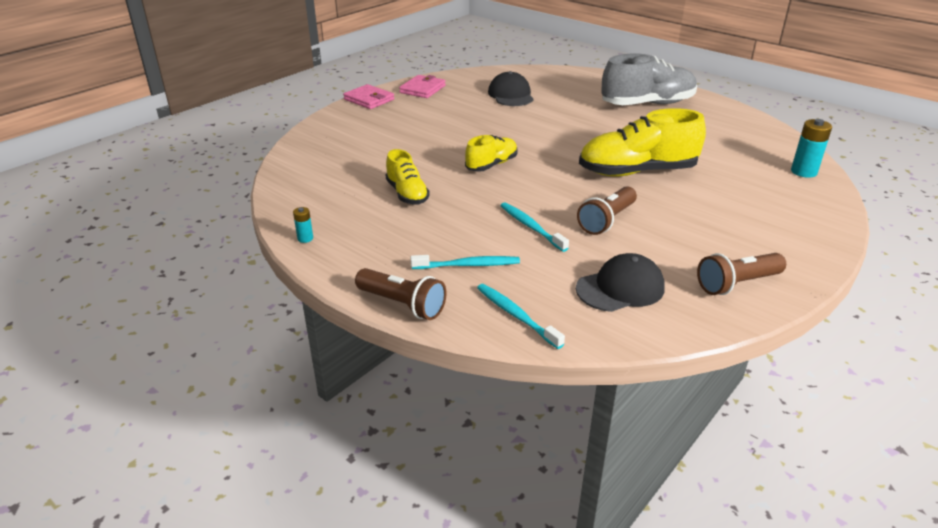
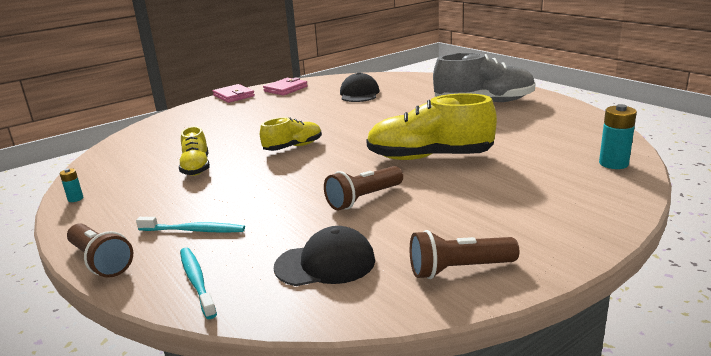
camera: 15 degrees right, 10 degrees down
turquoise toothbrush [500,202,569,252] -> none

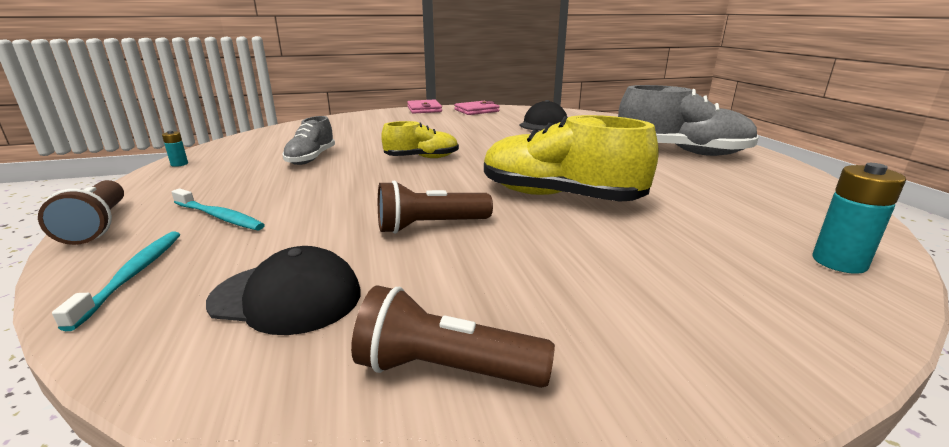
camera: 20 degrees right, 0 degrees up
yellow shoe [179,126,210,176] -> grey shoe [282,116,335,165]

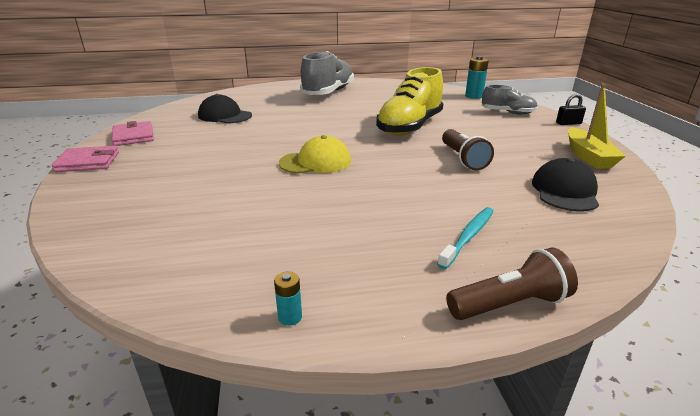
camera: 85 degrees left, 5 degrees up
turquoise toothbrush [52,232,180,331] -> none
grey shoe [282,116,335,165] -> grey shoe moved to [482,85,538,114]
brown flashlight [351,286,555,388] -> yellow boat [568,84,626,169]
yellow shoe [381,121,459,158] -> yellow cap [279,135,351,174]
none -> black padlock [556,94,586,125]

